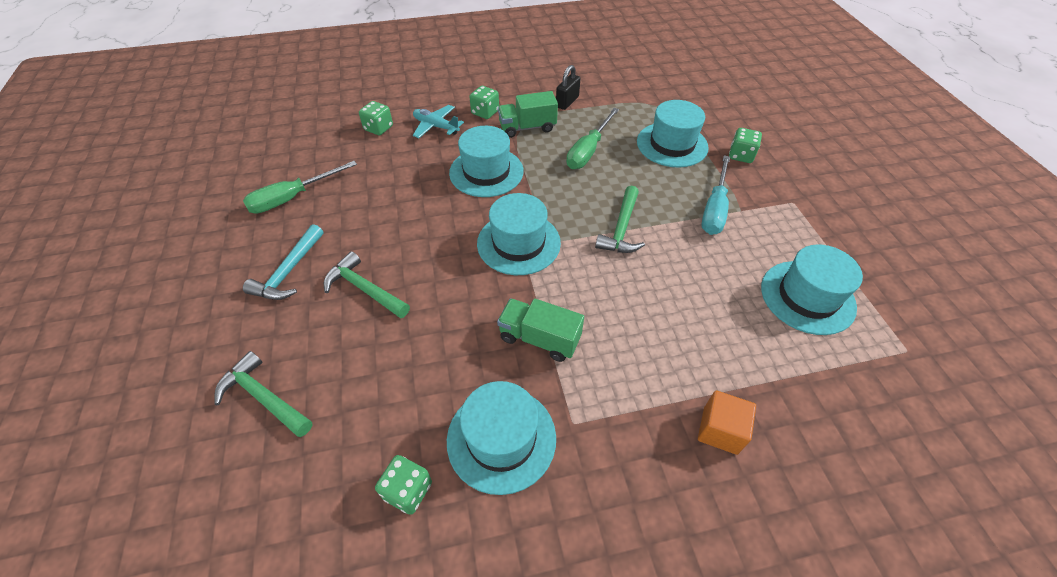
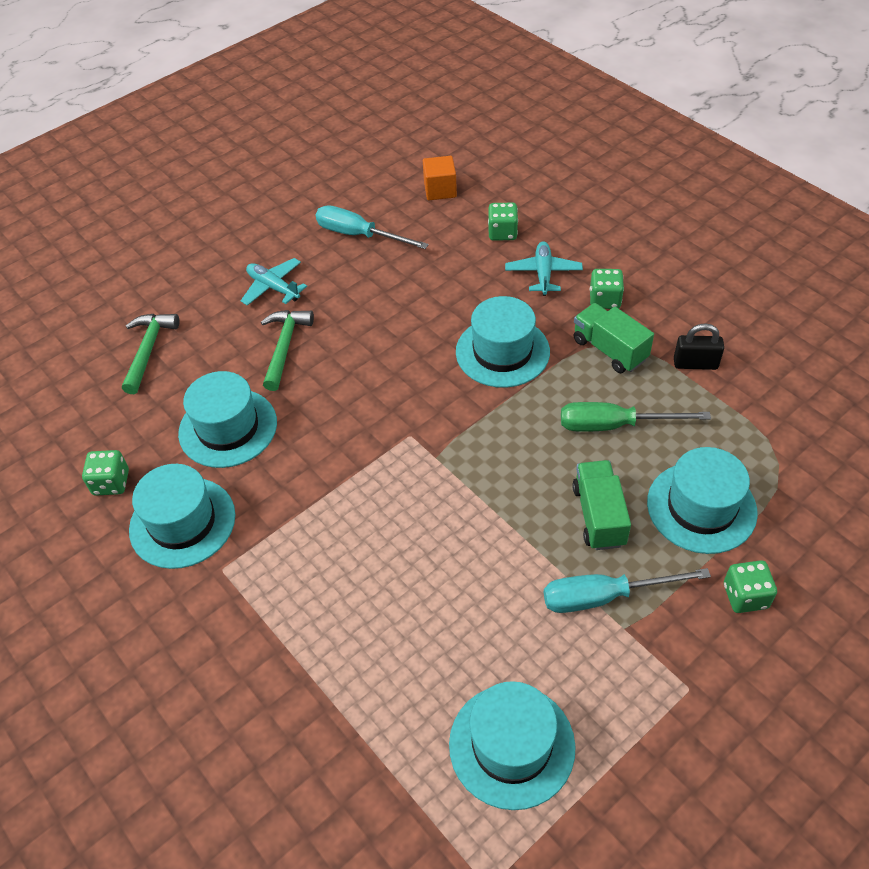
camera: 65 degrees right, 0 degrees up
green screwdriver [243,161,357,214] -> turquoise screwdriver [316,205,429,249]
turquoise hammer [243,224,323,300] -> turquoise plane [241,258,307,306]
turquoise hat [477,193,561,275] -> turquoise hat moved to [178,371,277,468]
green truck [497,298,584,362] -> green truck moved to [572,460,631,550]
green hammer [595,186,645,253] -> none
orange cube [698,390,756,455] -> orange cube moved to [423,156,457,200]

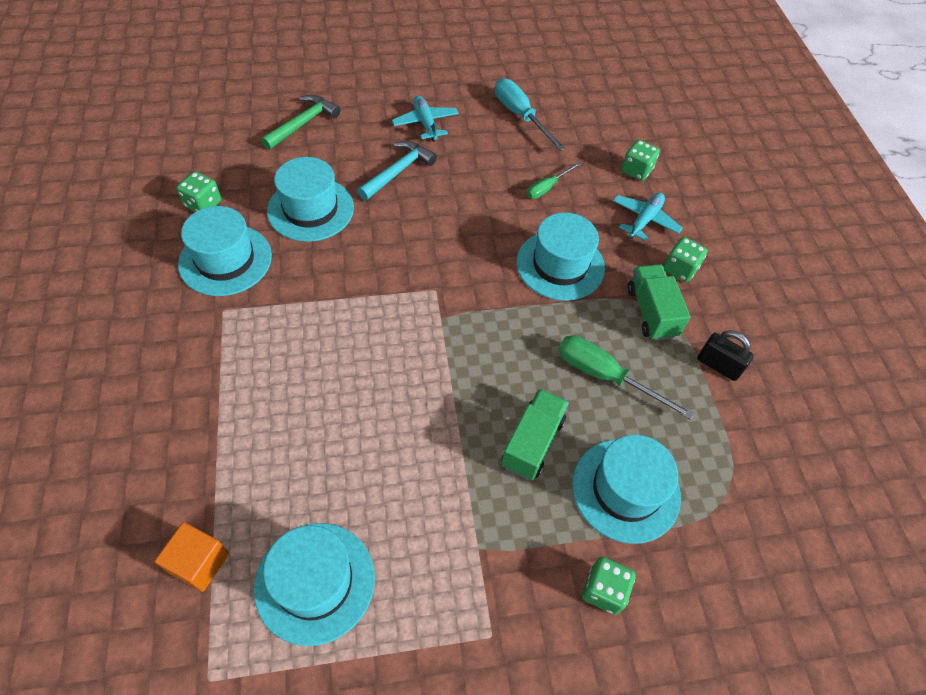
camera: 25 degrees right, 5 degrees up
green hammer [261,310,314,391] -> turquoise hammer [357,141,437,200]
orange cube [423,156,457,200] -> orange cube moved to [155,522,229,592]
turquoise screwdriver [544,568,711,613] -> none
none -> green screwdriver [527,162,581,199]

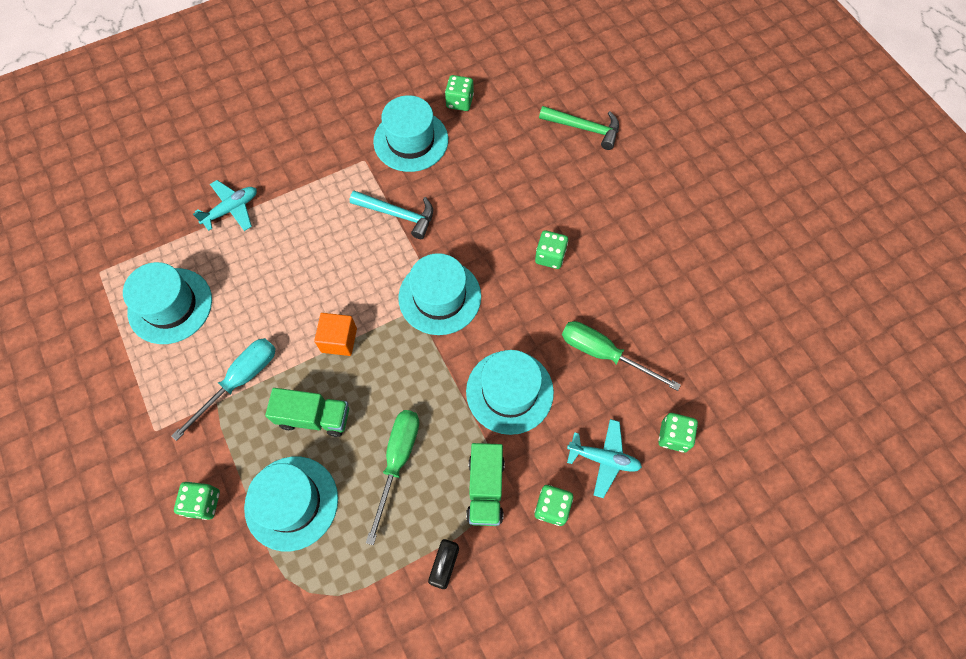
camera: 75 degrees right, 10 degrees up
orange cube [155,522,229,592] -> orange cube moved to [314,313,357,356]
turquoise hat [267,157,354,242] -> turquoise hat moved to [398,253,481,335]
turquoise hammer [357,141,437,200] -> turquoise hammer moved to [350,191,433,239]
turquoise plane [392,96,459,142] -> turquoise plane moved to [193,180,257,231]
turquoise screwdriver [495,78,566,151] -> turquoise screwdriver moved to [171,338,276,441]
green screwdriver [527,162,581,199] -> green screwdriver [562,321,681,391], size x1.67
green truck [627,264,691,341] -> green truck turned 120 degrees clockwise [466,443,505,526]
none -> green dice [535,230,568,269]

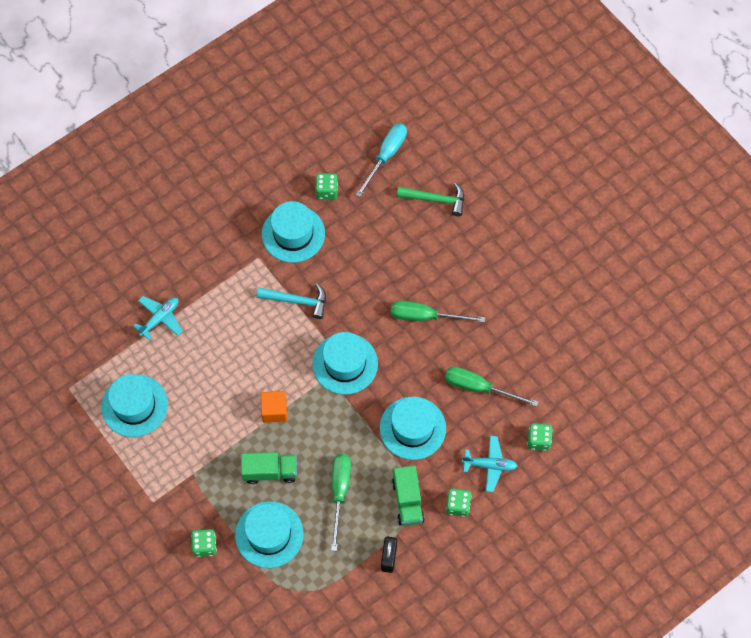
camera: 10 degrees left, 0 degrees up
turquoise screwdriver [171,338,276,441] -> turquoise screwdriver moved to [356,123,407,197]
green dice [535,230,568,269] -> green screwdriver [391,301,485,323]

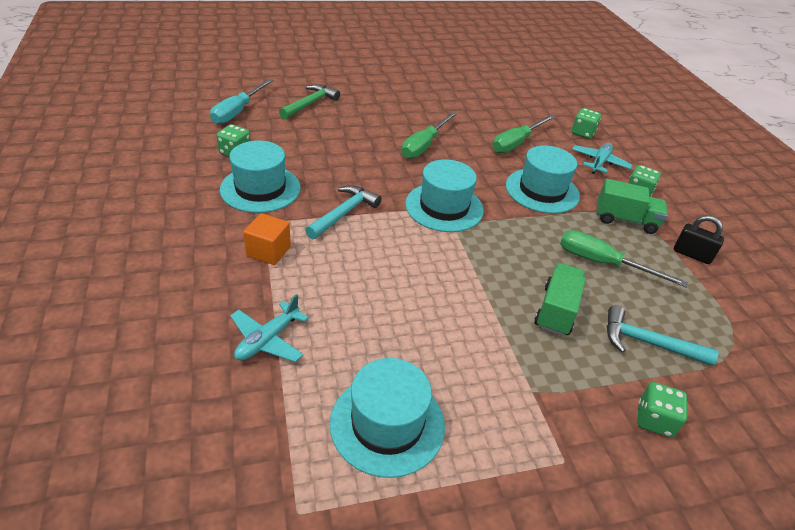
camera: 70 degrees left, 25 degrees down
turquoise plane [133,296,183,340] -> turquoise plane turned 120 degrees counterclockwise [230,294,309,362]
turquoise hat [235,501,304,568] -> turquoise hammer [607,305,719,366]
orange cube [261,391,287,423] -> orange cube moved to [243,213,291,265]
turquoise screwdriver [356,123,407,197] -> turquoise screwdriver turned 120 degrees counterclockwise [210,79,273,124]

